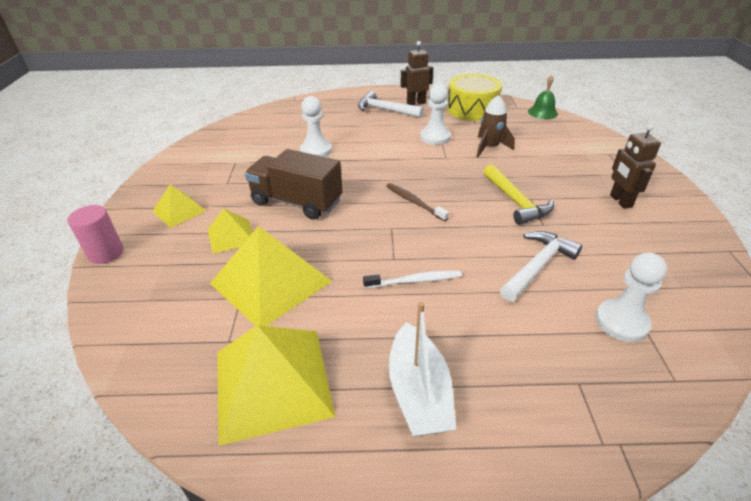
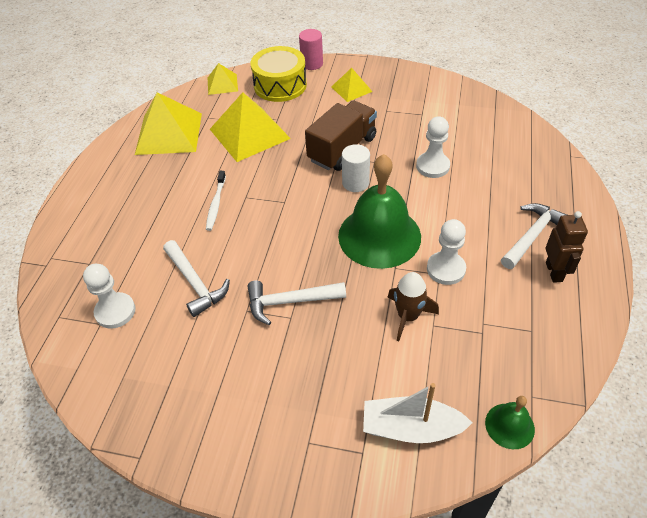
camera: 105 degrees right, 10 degrees up
yellow pyramid [208,208,252,254] -> yellow pyramid moved to [208,63,238,95]
brown toothbrush [386,183,449,222] -> none
white boat [389,302,456,436] -> white boat moved to [363,383,472,443]
yellow drum [447,74,503,121] -> yellow drum moved to [251,46,307,102]
yellow hammer [483,164,554,225] -> white hammer [248,281,346,325]
brown robot [610,124,661,209] -> none
none -> green bell [338,154,421,269]
none -> white cylinder [342,144,370,192]

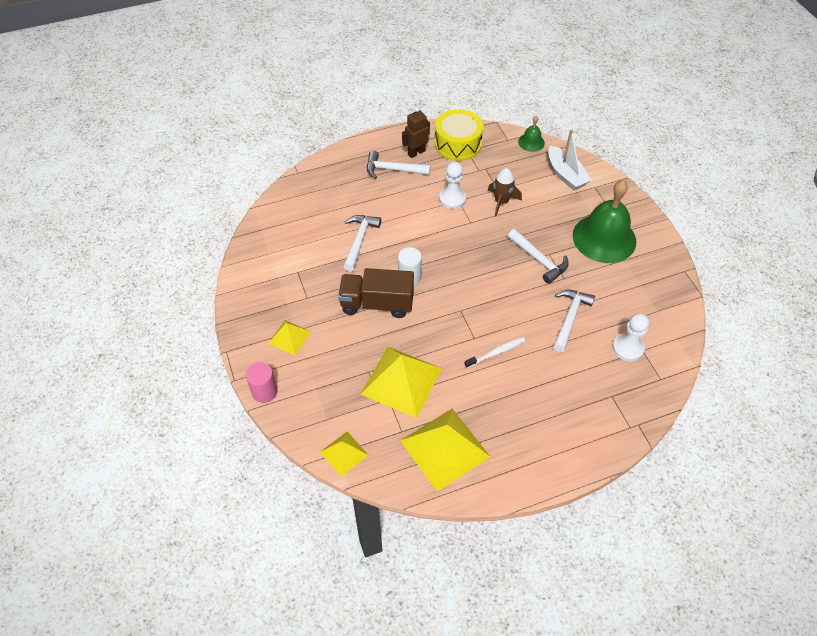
camera: 125 degrees left, 5 degrees up
yellow drum [251,46,307,102] -> yellow drum moved to [435,109,483,161]
green bell [338,154,421,269] -> green bell moved to [573,180,636,263]
white pawn [416,116,450,178] -> white hammer [343,215,381,272]

